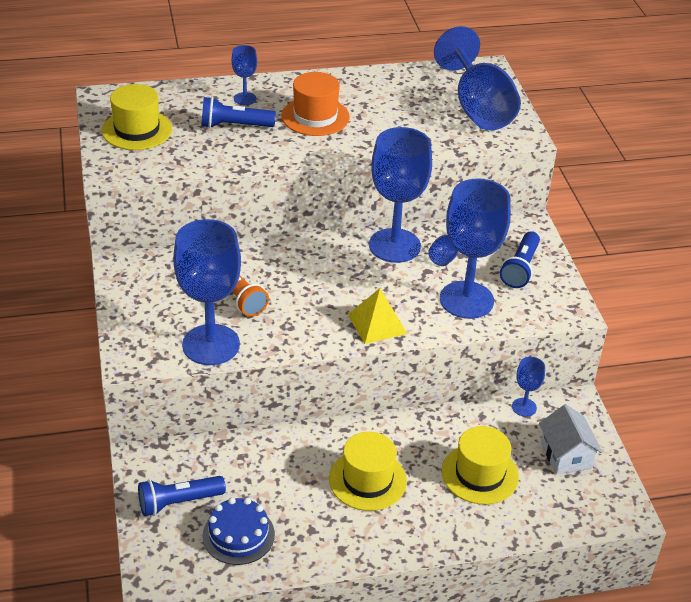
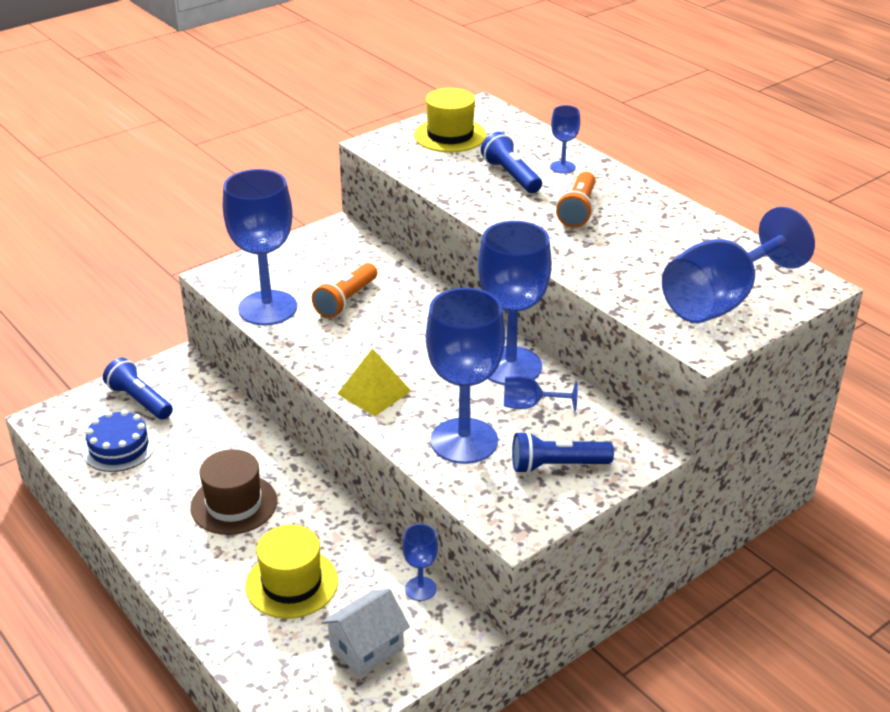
camera: 65 degrees right, 5 degrees down
orange hat [281,72,350,136] -> orange flashlight [556,171,595,228]
yellow hat [329,432,407,511] -> brown hat [190,449,277,535]

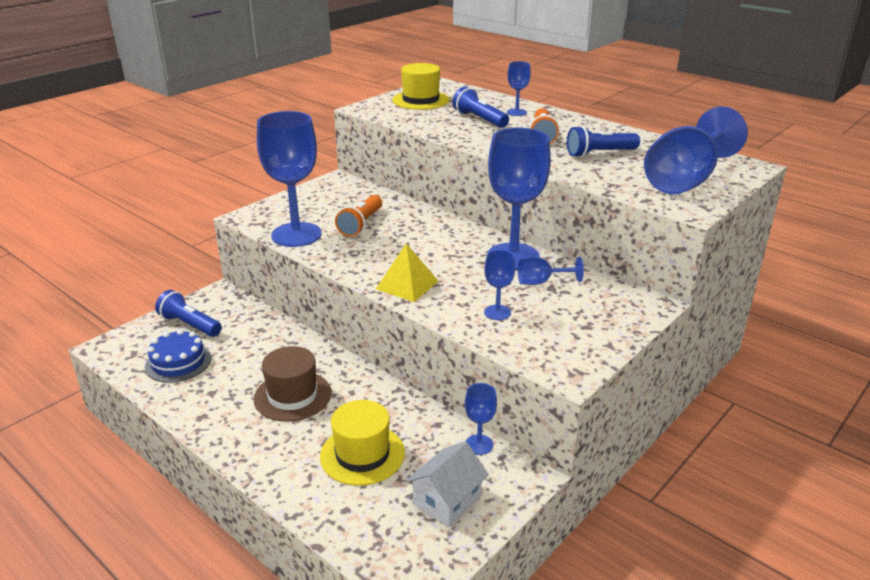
camera: 10 degrees left, 5 degrees down
blue goblet [426,288,505,464] -> blue goblet [484,250,515,320], size x0.46
blue flashlight [512,431,614,474] -> blue flashlight moved to [567,126,640,157]

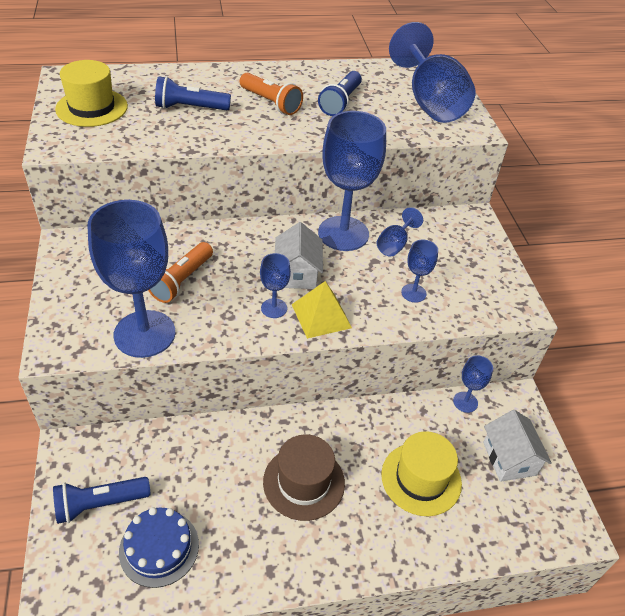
camera: 55 degrees left, 15 degrees up
orange flashlight [335,195,382,237] -> orange flashlight turned 60 degrees clockwise [148,242,213,303]
blue goblet [507,61,531,116] -> blue goblet moved to [260,253,291,318]
none -> white house [275,222,323,289]

